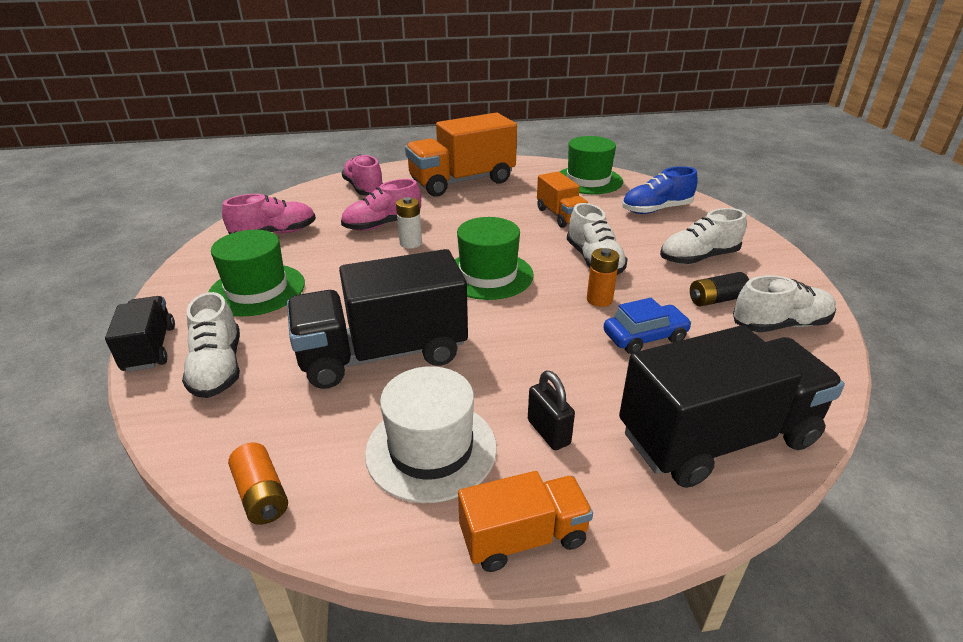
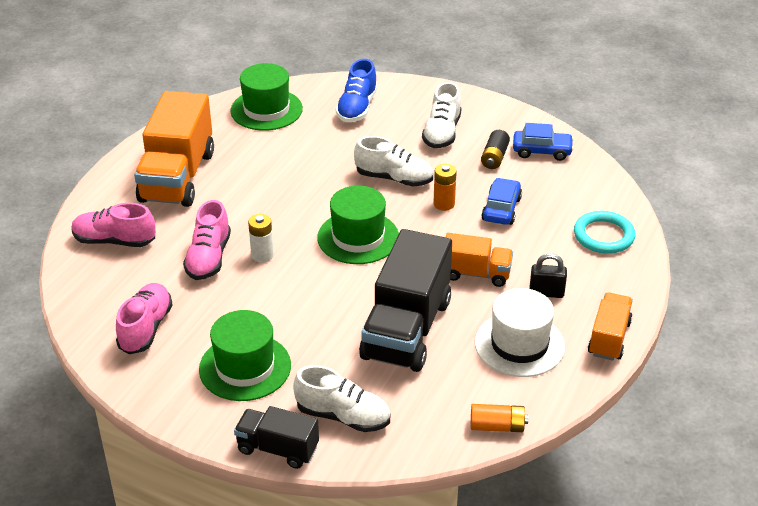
camera: 55 degrees left, 5 degrees up
orange truck [537,172,588,228] -> orange truck moved to [446,233,513,287]
black truck [619,325,845,488] -> turquoise ring [574,211,636,254]
white shoe [733,275,836,332] -> blue car [513,123,574,161]

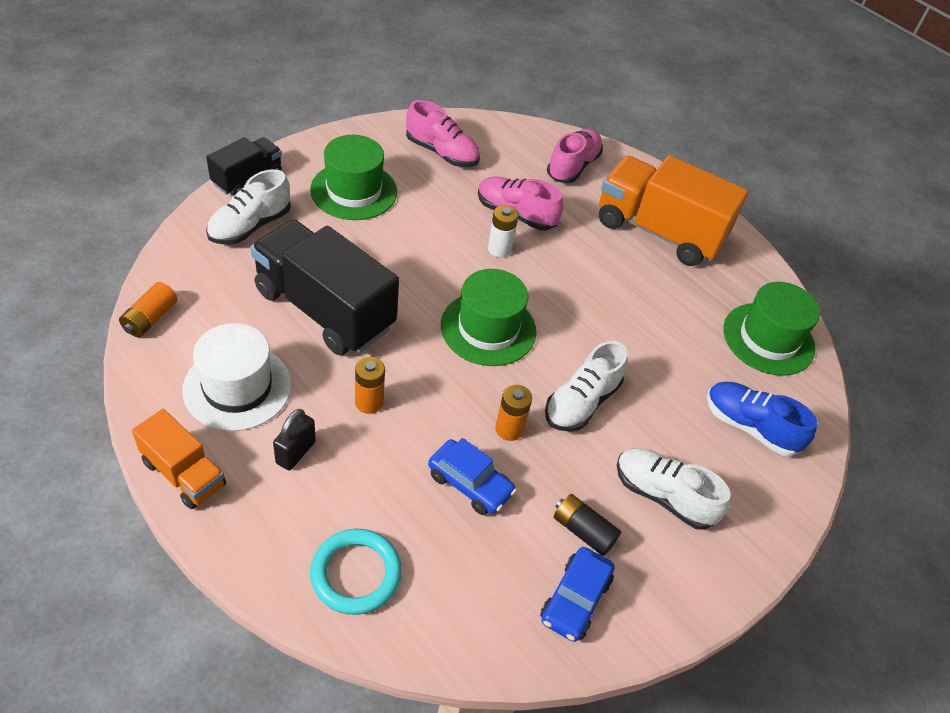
camera: 105 degrees right, 10 degrees up
orange truck [446,233,513,287] -> orange battery [355,357,385,414]

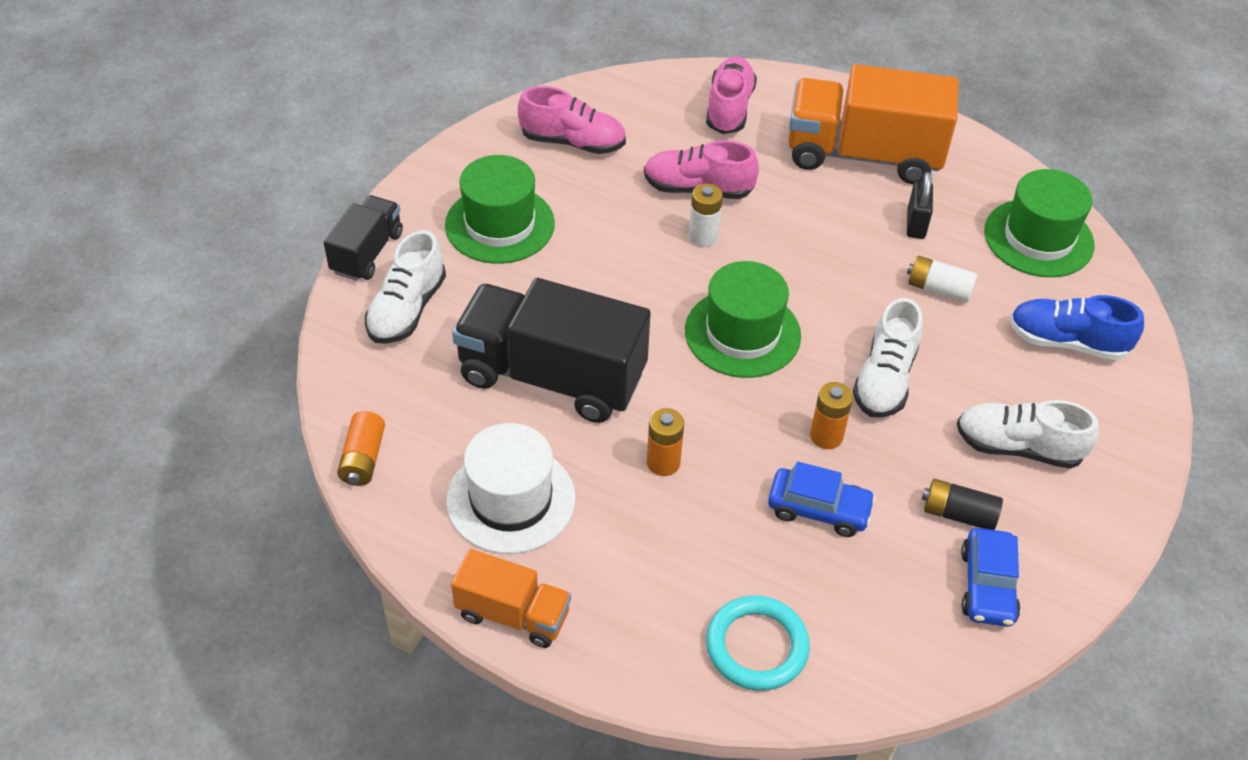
camera: 15 degrees left, 0 degrees up
black padlock [273,409,316,470] -> black padlock moved to [907,172,933,239]
none -> white battery [907,256,978,303]

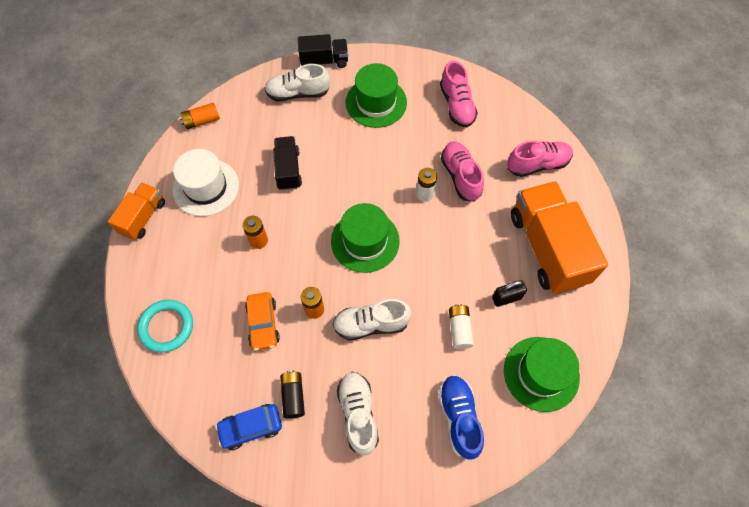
camera: 65 degrees right, 15 degrees up
orange truck [451,549,571,648] -> orange truck turned 150 degrees counterclockwise [108,183,165,240]
black truck [452,278,651,423] -> black truck [273,136,302,191], size x0.54
blue car [768,461,876,537] -> orange car [245,292,280,351]

